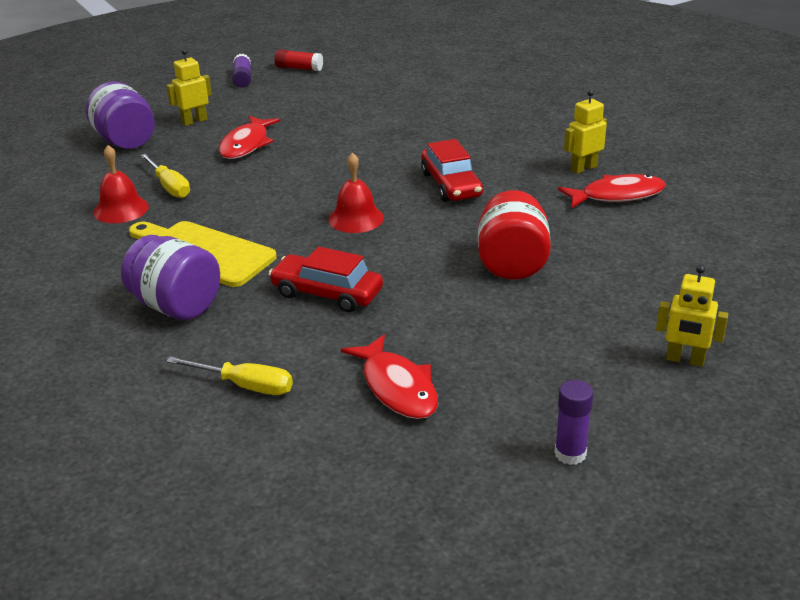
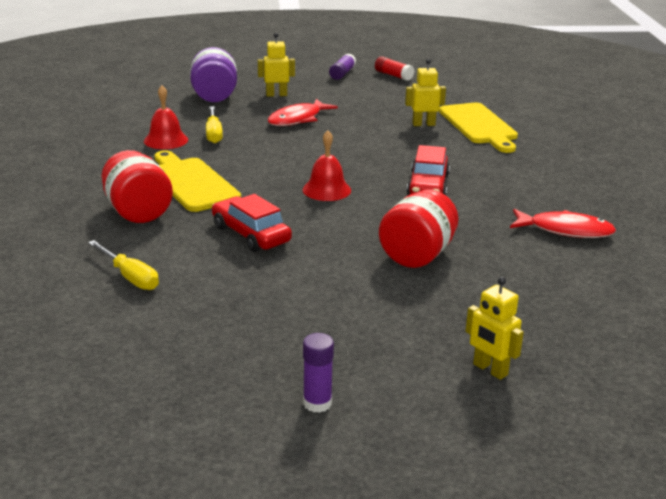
camera: 25 degrees right, 5 degrees down
purple jar [121,235,220,320] -> red jar [102,150,173,223]
red fish [341,334,438,419] -> none
yellow robot [564,90,607,174] -> yellow robot moved to [405,59,446,126]
none -> yellow cutting board [439,103,518,153]

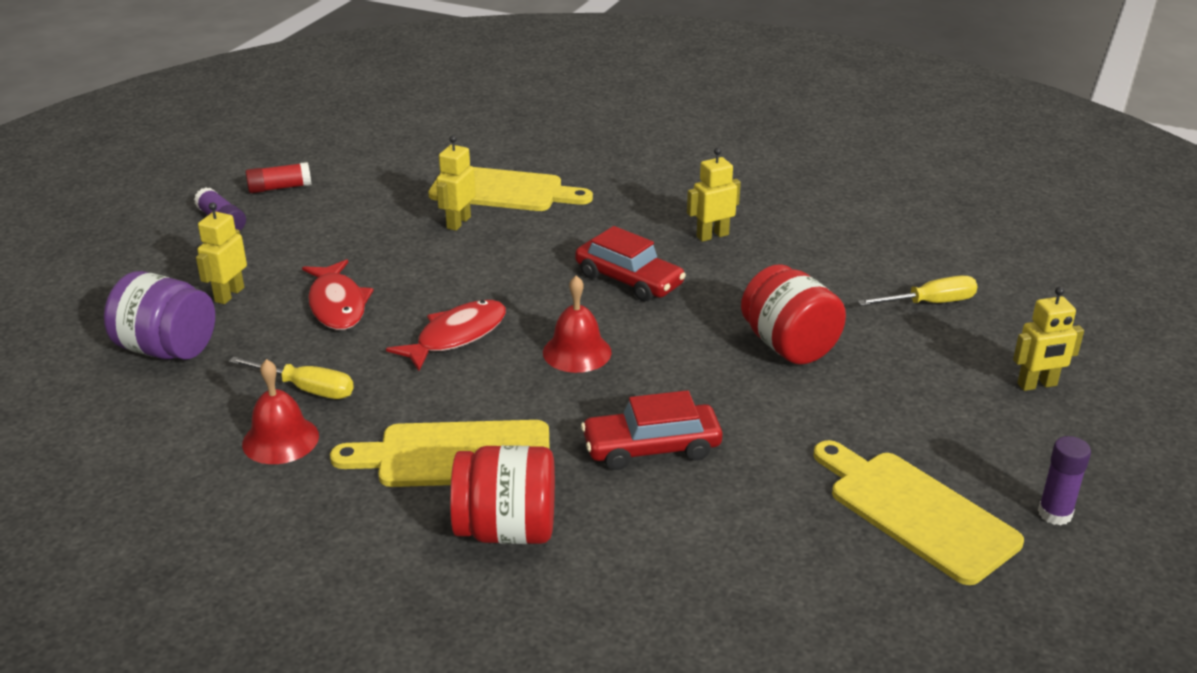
camera: 60 degrees left, 5 degrees up
yellow screwdriver [88,240,159,290] -> yellow screwdriver moved to [857,276,978,306]
red fish [510,209,616,238] -> red fish moved to [386,300,506,371]
none -> yellow robot [687,148,741,242]
none -> yellow cutting board [813,440,1024,585]

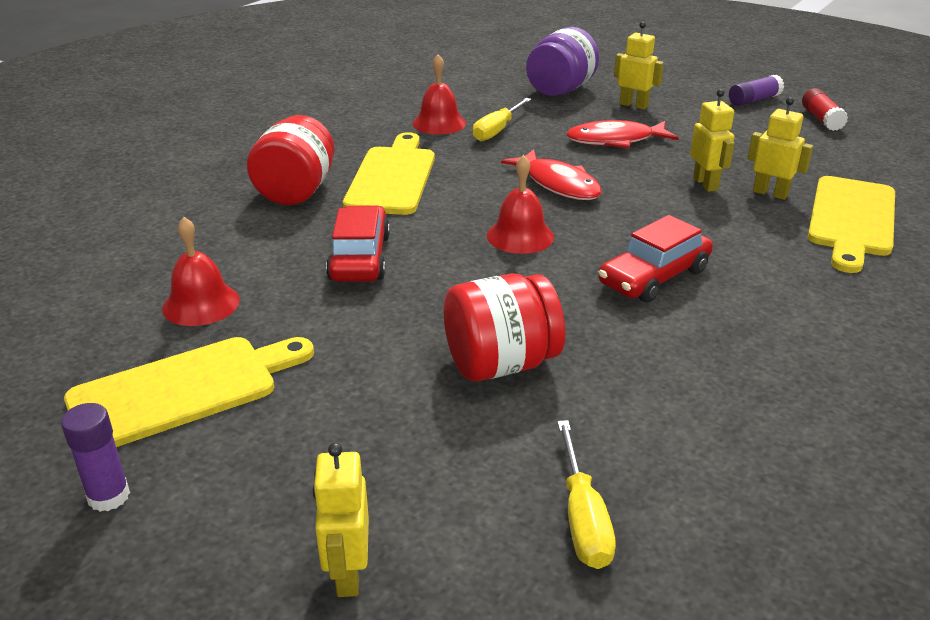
camera: 100 degrees right, 0 degrees up
yellow robot [687,148,741,242] -> yellow robot moved to [690,89,734,192]
none -> red bell [162,217,240,326]

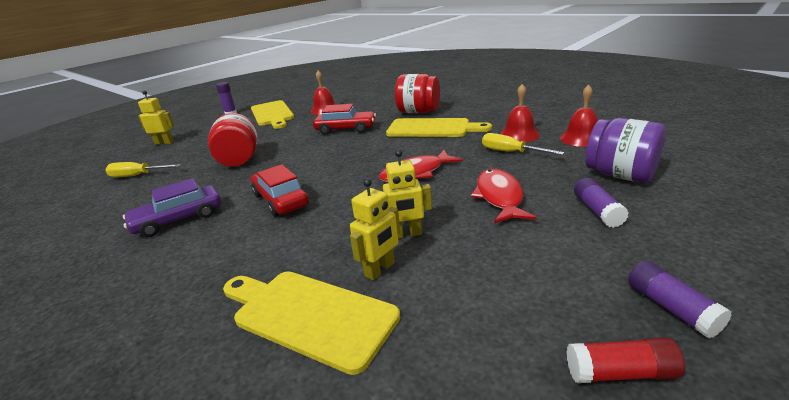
camera: 100 degrees right, 5 degrees down
red bell [487,155,554,254] -> red bell moved to [560,85,598,147]
yellow robot [614,22,664,110] -> purple glue stick [574,178,629,228]
none -> purple car [123,178,221,237]

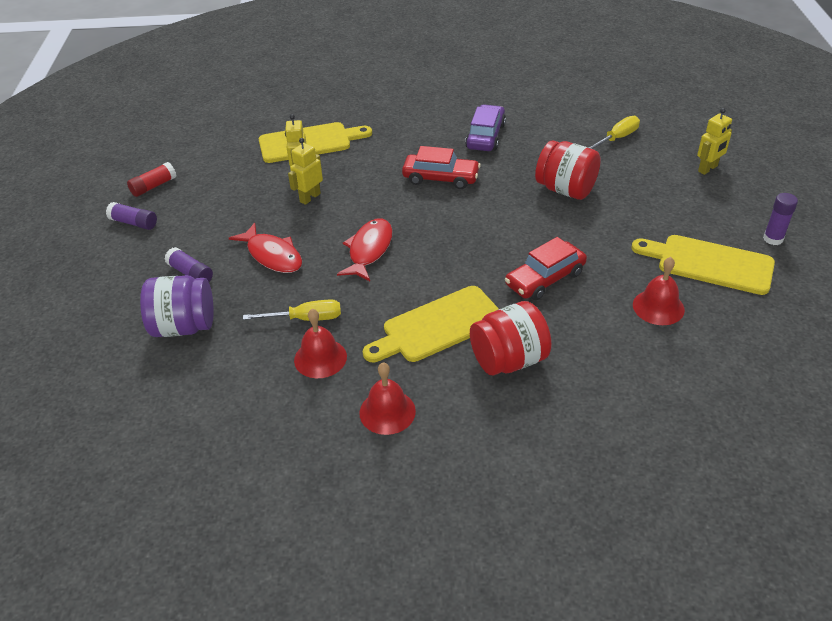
camera: 135 degrees right, 15 degrees up
red bell [560,85,598,147] -> red bell moved to [360,363,416,435]

